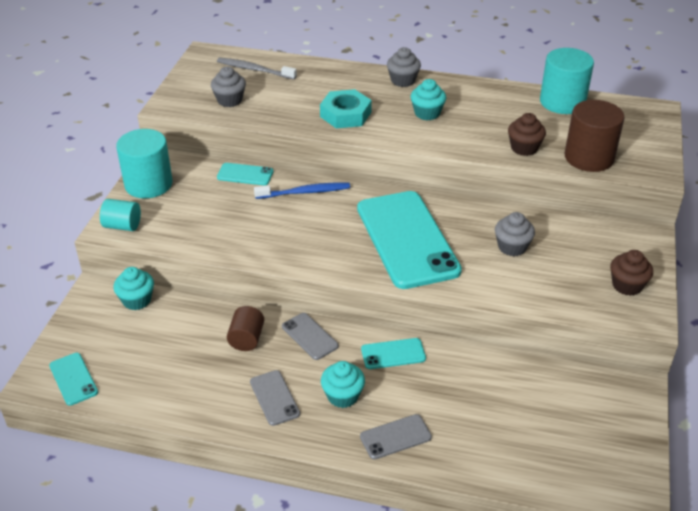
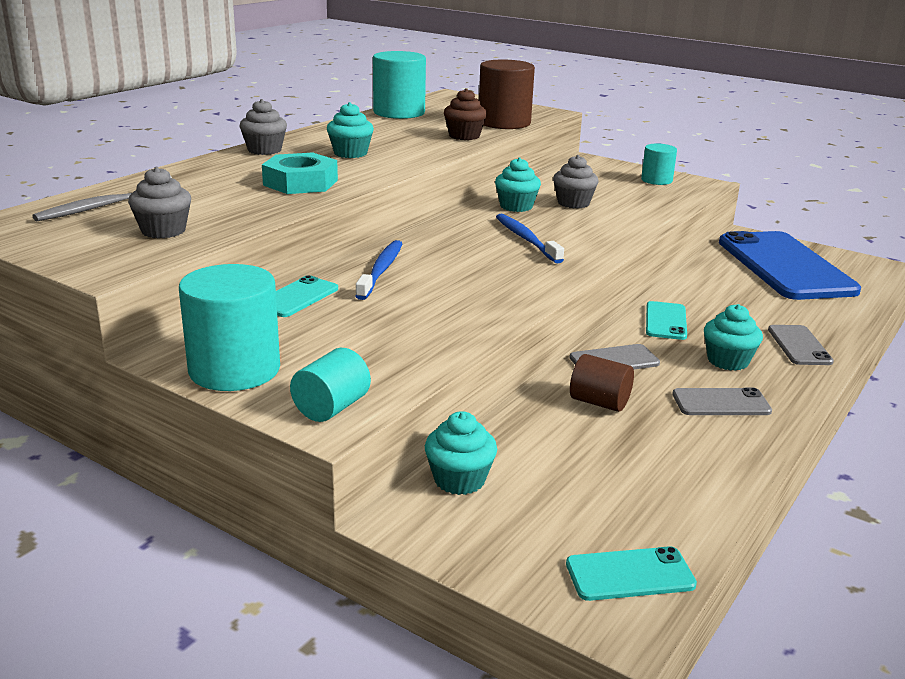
camera: 70 degrees left, 15 degrees down
turquoise phone [357,191,462,289] -> blue toothbrush [496,214,564,264]
brown cupcake [610,250,653,296] -> turquoise cylinder [641,144,677,185]
none -> turquoise cupcake [495,157,541,212]
none -> blue phone [719,231,861,300]

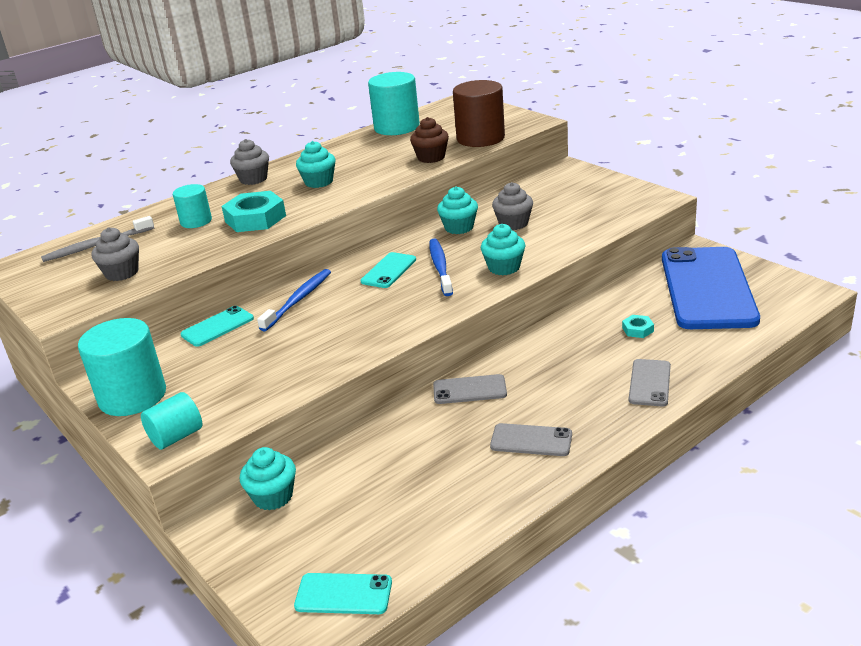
camera: 20 degrees right, 5 degrees up
brown cylinder [570,354,634,412] -> none
turquoise cylinder [641,144,677,185] -> turquoise cylinder moved to [173,184,212,228]
turquoise phone [646,301,687,340] -> turquoise phone moved to [361,252,416,288]
turquoise cupcake [704,304,763,371] -> turquoise cupcake moved to [481,224,525,275]
none -> turquoise nut [622,315,654,338]

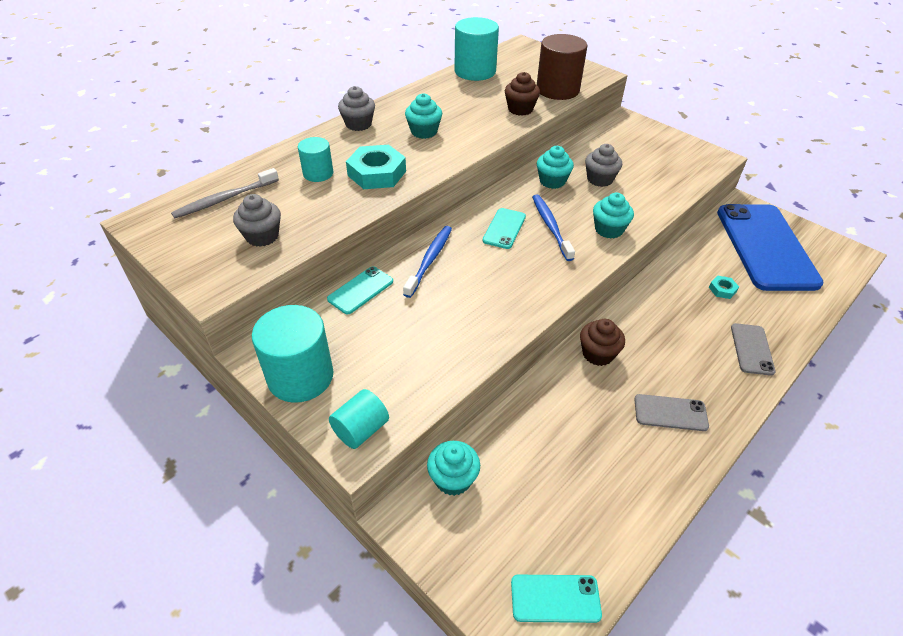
camera: 10 degrees left, 15 degrees up
grey phone [433,374,507,404] -> brown cupcake [580,319,625,366]

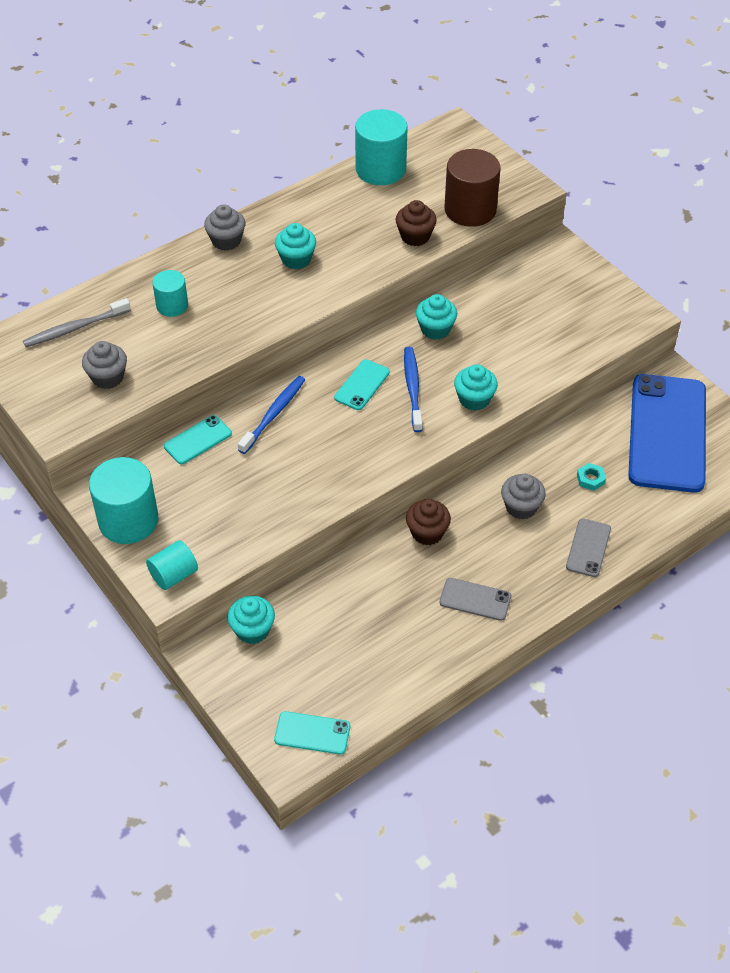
camera: 10 degrees right, 5 degrees up
turquoise nut [346,145,406,189] -> none
grey cupcake [585,144,622,187] -> grey cupcake moved to [501,474,546,519]

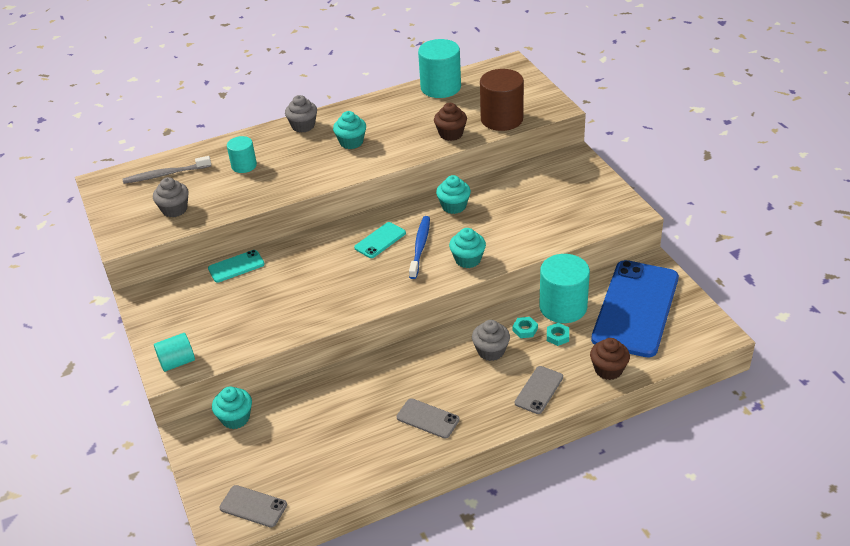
camera: 15 degrees right, 10 degrees down
turquoise cylinder [89,457,158,544] -> turquoise cylinder moved to [539,254,590,323]
blue toothbrush [238,376,305,454] -> none
turquoise phone [274,711,350,755] -> grey phone [219,485,287,527]
brown cupcake [406,499,451,546] -> brown cupcake moved to [590,338,630,380]
none -> turquoise nut [513,317,538,338]

